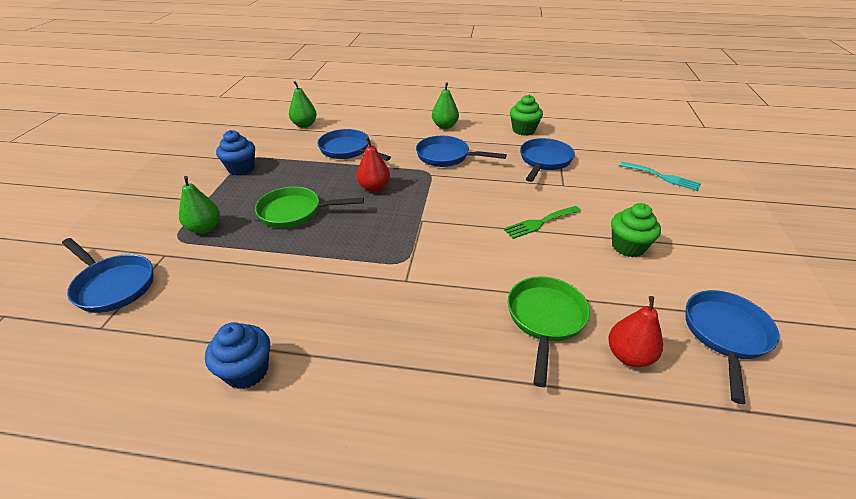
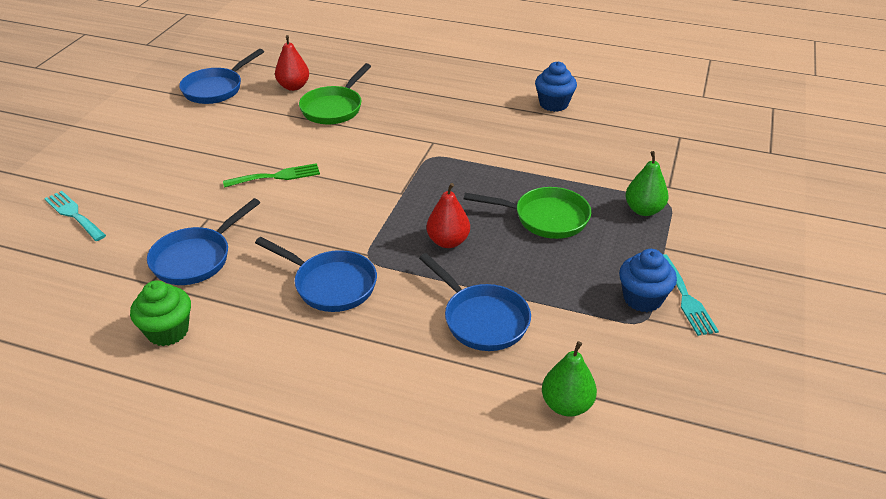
camera: 170 degrees left, 0 degrees up
blue pan [62,238,153,313] -> none
green pear [432,82,459,129] -> none
green cupcake [611,203,661,257] -> none
none -> turquoise fork [663,254,719,336]

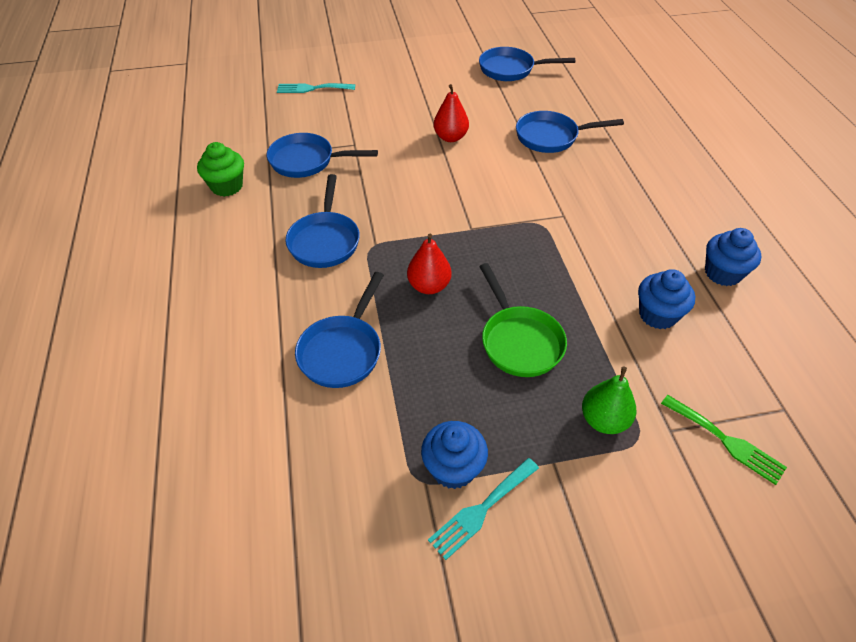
camera: 60 degrees right, 10 degrees up
turquoise fork [44,191,106,241] -> turquoise fork turned 105 degrees counterclockwise [277,83,355,93]
green fork [223,163,320,188] -> green fork moved to [661,395,787,485]
red pear [275,35,309,91] -> red pear moved to [433,84,469,142]
green pan [299,63,371,124] -> blue pan [516,111,624,153]
green pear [542,341,597,417] -> none
none -> blue cupcake [638,269,695,329]

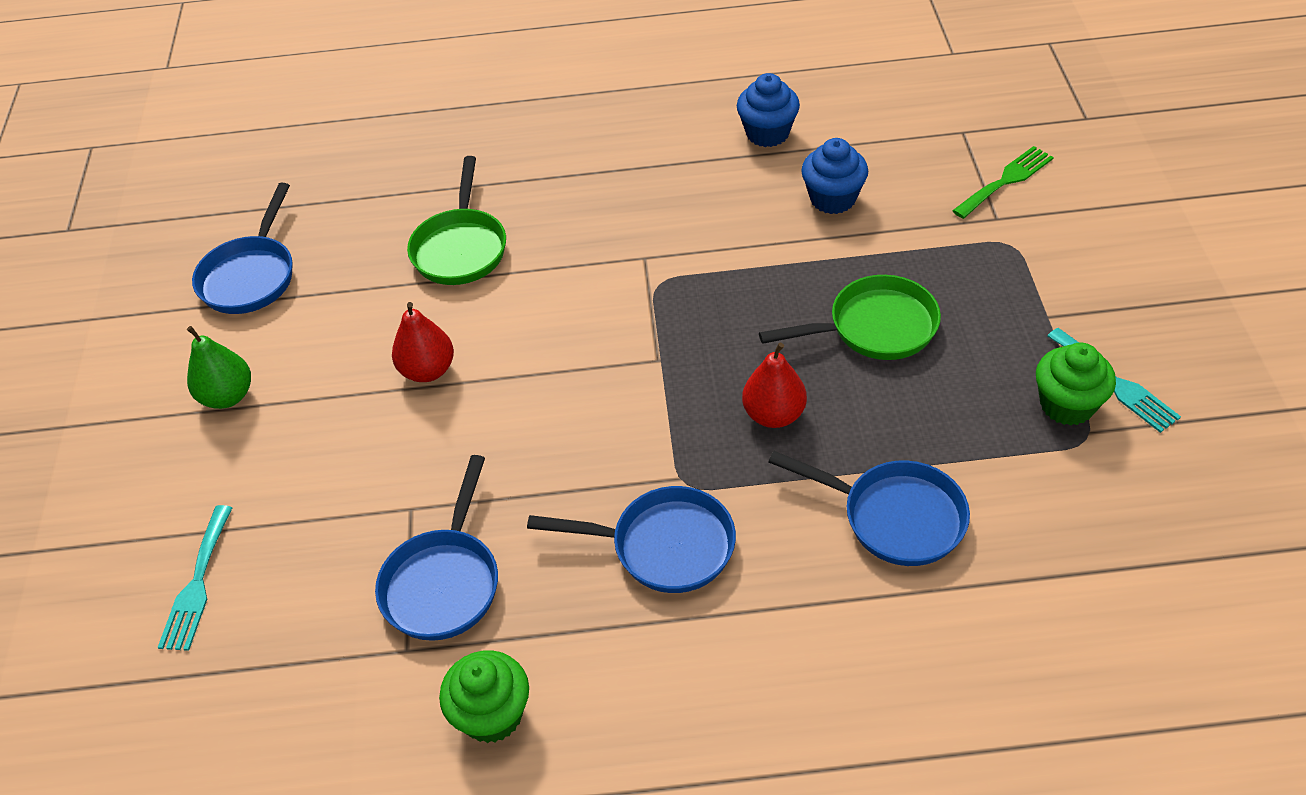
camera: 80 degrees left, 0 degrees up
blue cupcake [421,421,488,489] -> green cupcake [1036,343,1116,426]
blue pan [516,111,624,153] -> green pan [407,156,506,285]
green pear [582,366,636,434] -> green pear moved to [187,326,251,409]

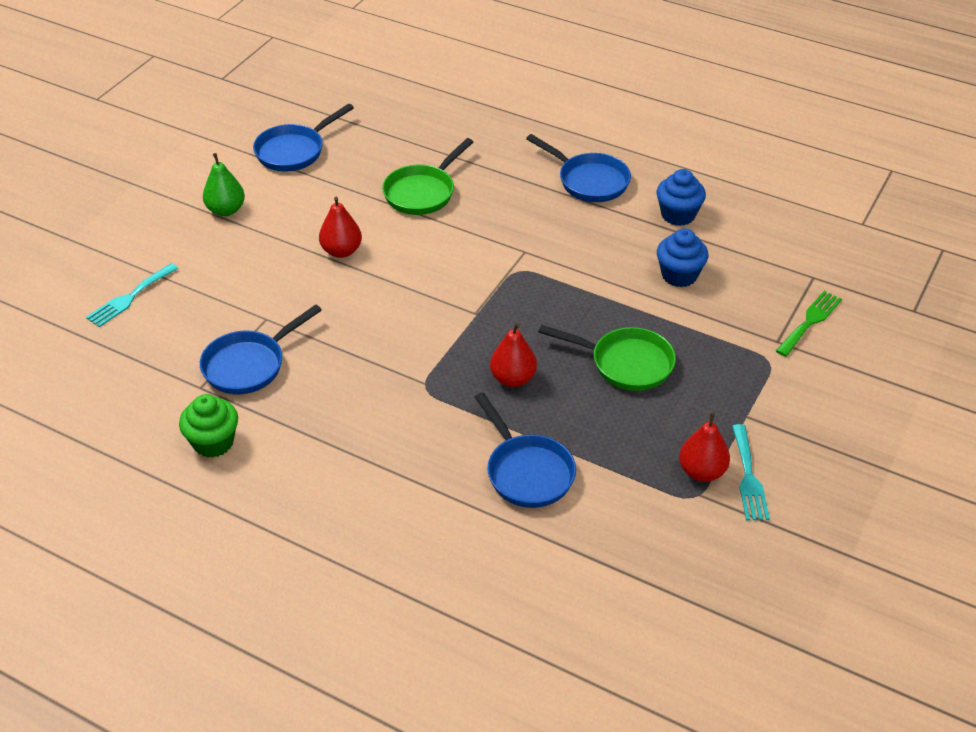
camera: 30 degrees right, 5 degrees down
blue pan [527,486,736,593] -> blue pan moved to [526,134,631,202]
green fork [952,146,1054,219] -> green fork turned 45 degrees counterclockwise [776,291,842,357]
green cupcake [1036,343,1116,426] -> red pear [679,412,730,482]

